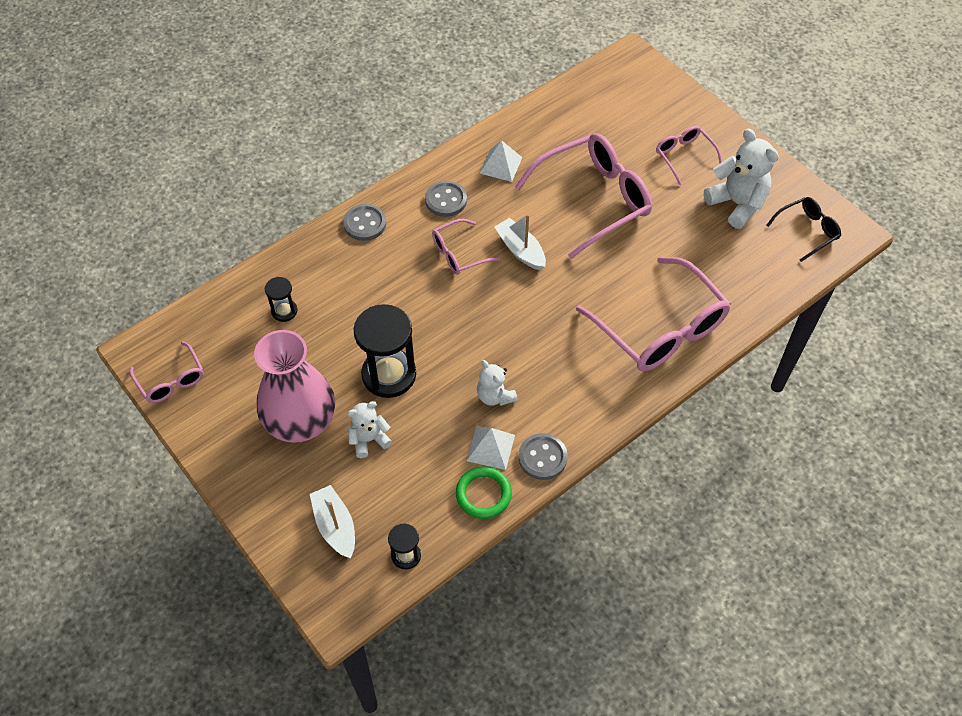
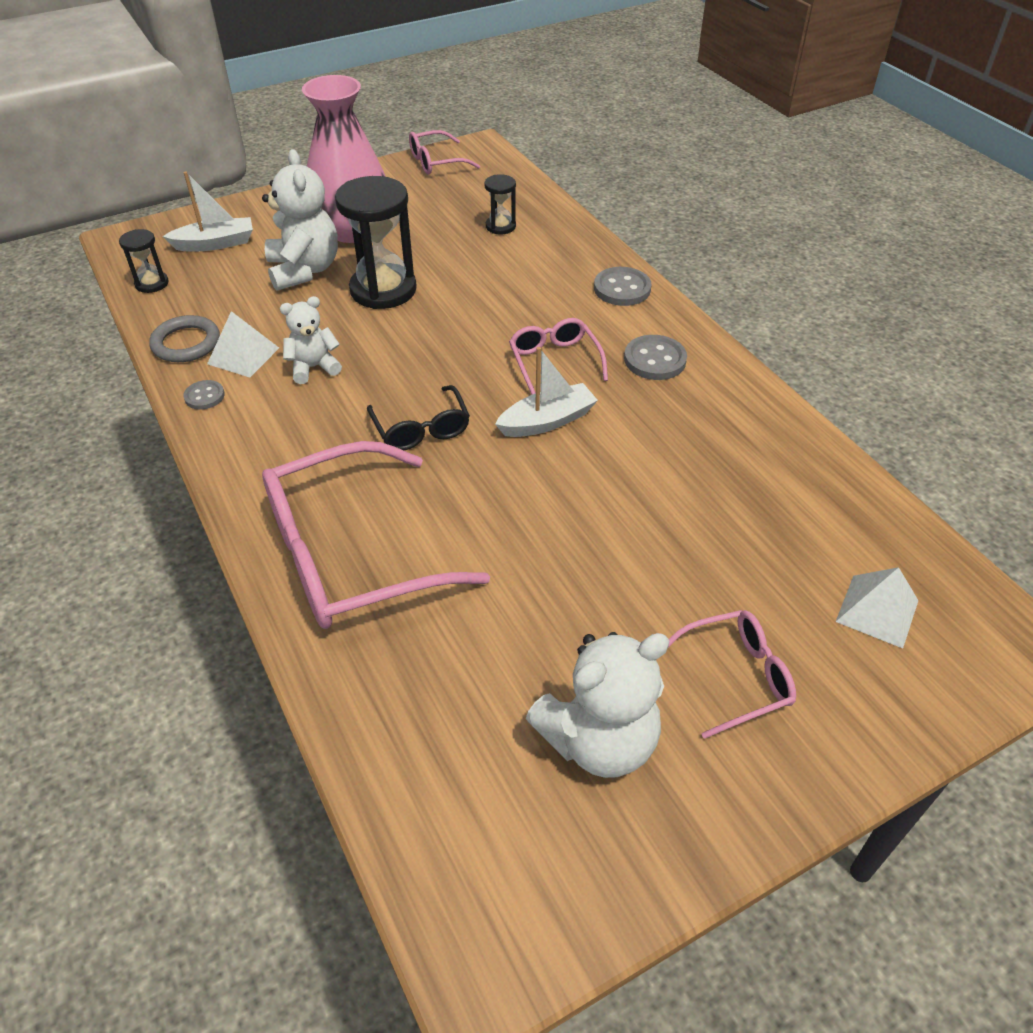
camera: 100 degrees right, 10 degrees down
white teddy bear [347,401,392,458] -> white teddy bear [262,149,338,291], size x1.69
green ring [456,467,512,519] -> grey ring [149,315,220,362]
white pyramid [479,140,522,182] -> white pyramid moved to [836,567,919,649]
pink glasses [515,133,652,258] -> none
grey button [518,433,568,480] -> grey button [183,380,225,409], size x0.61
black glasses [766,197,841,262] -> black glasses moved to [367,385,470,450]

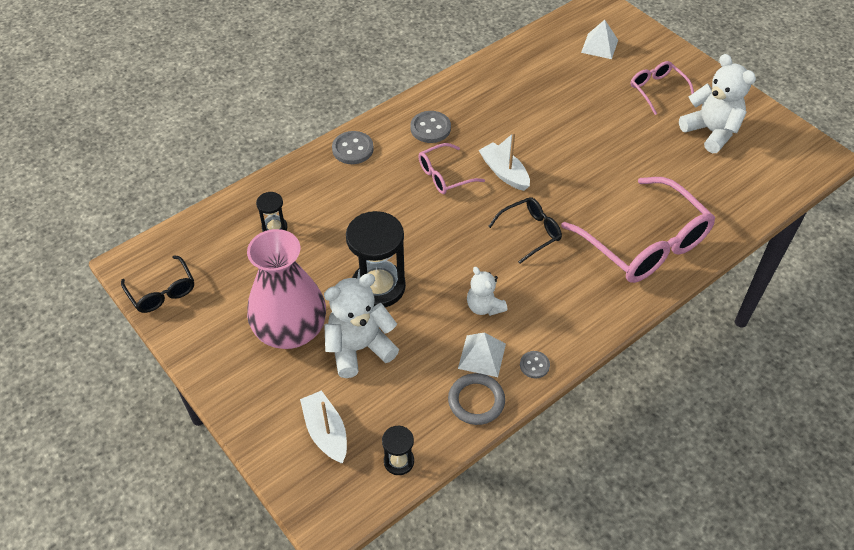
camera: 100 degrees left, 5 degrees up
pink glasses [409,130,480,174] -> black glasses [121,255,194,313]

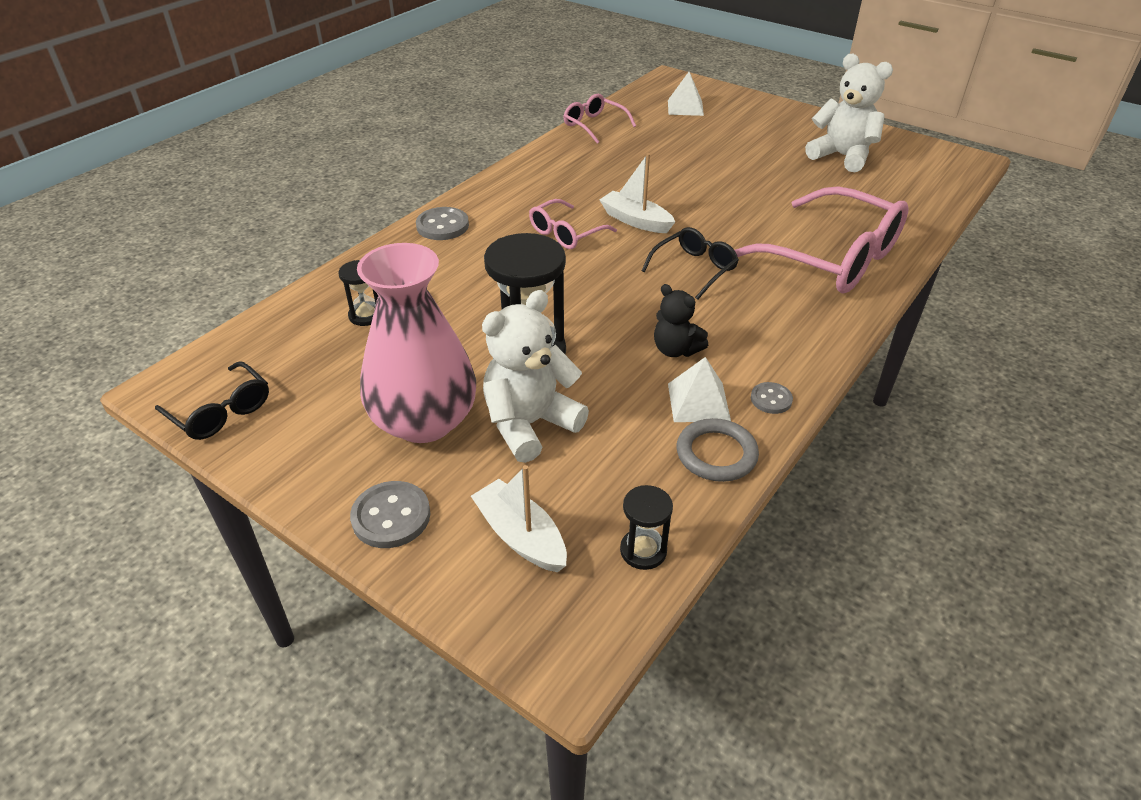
camera: 15 degrees left, 10 degrees down
grey button [410,111,451,143] -> grey button moved to [350,481,430,548]
white teddy bear [467,267,507,316] -> black teddy bear [654,284,708,357]
pink glasses [631,61,694,115] -> pink glasses moved to [564,94,636,144]

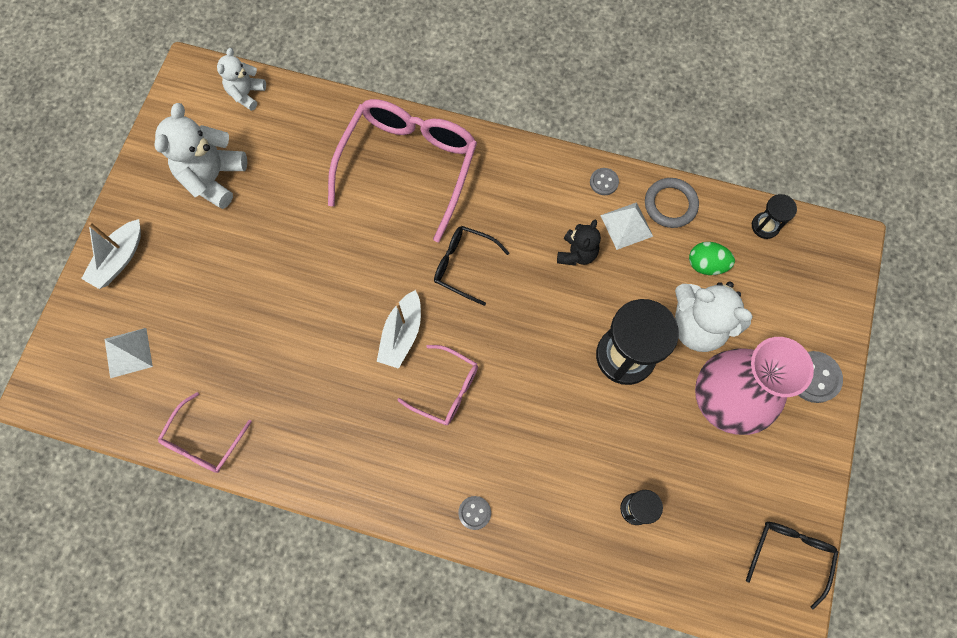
camera: 110 degrees left, 30 degrees up
grey button [416,207,469,240] -> grey button [458,496,491,530], size x0.61
white boat [471,465,567,572] -> white boat moved to [81,219,141,289]
none -> white teddy bear [217,48,266,111]
none -> green egg [689,242,735,275]

